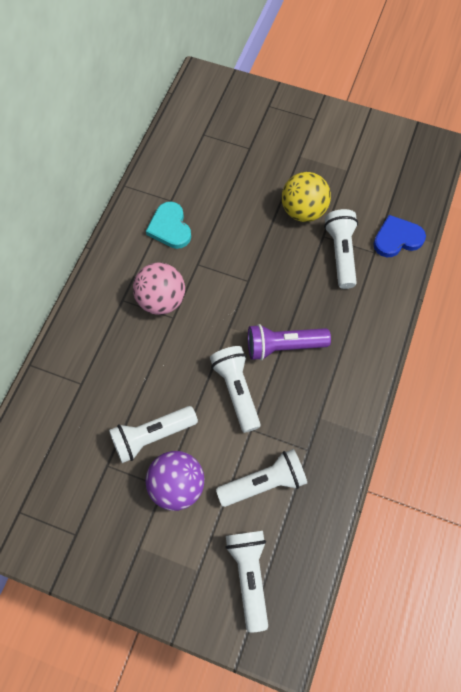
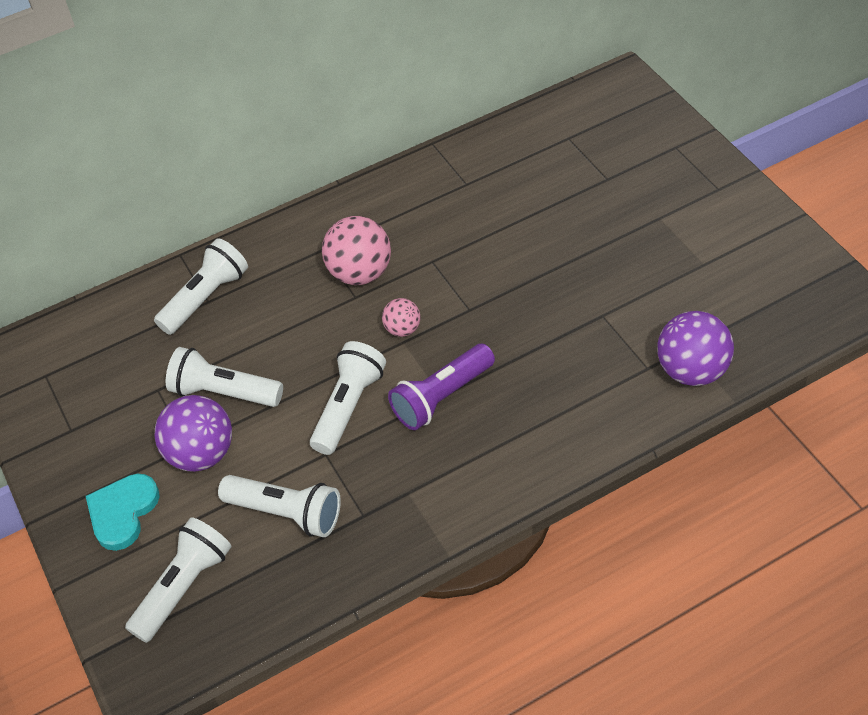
camera: 45 degrees right, 15 degrees down
turquoise heart [146,201,191,249] -> turquoise heart moved to [86,473,160,551]
purple flashlight [248,324,331,360] -> purple flashlight turned 75 degrees counterclockwise [388,344,495,430]
yellow ball [282,172,331,222] -> none
white flashlight [324,209,358,289] -> white flashlight moved to [154,238,248,335]
blue heart [373,215,426,257] -> purple ball [657,311,734,386]
none -> pink ball [382,298,420,337]

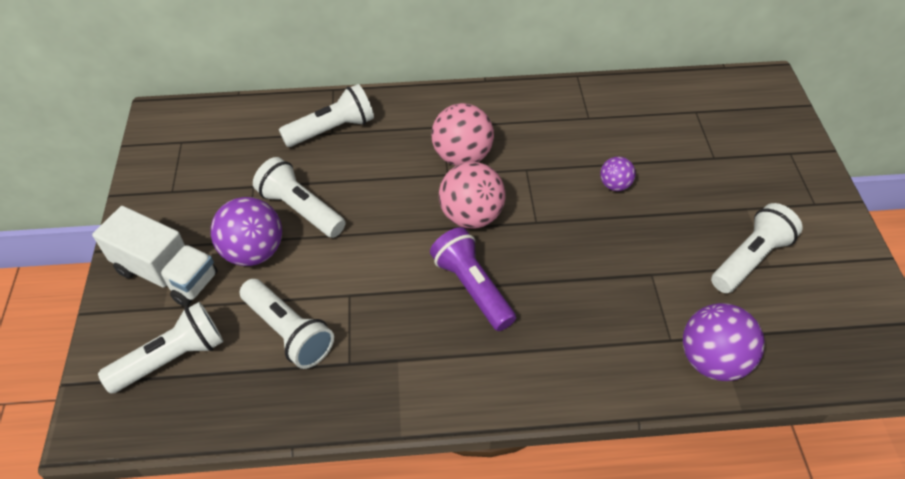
camera: 20 degrees right, 0 degrees up
turquoise heart [86,473,160,551] -> white truck [92,206,217,307]
white flashlight [310,341,386,455] -> white flashlight moved to [711,203,803,293]
pink ball [382,298,420,337] -> pink ball [439,162,505,228], size x1.84
purple flashlight [388,344,495,430] -> purple flashlight turned 75 degrees clockwise [430,227,516,331]
none -> purple ball [600,156,636,191]

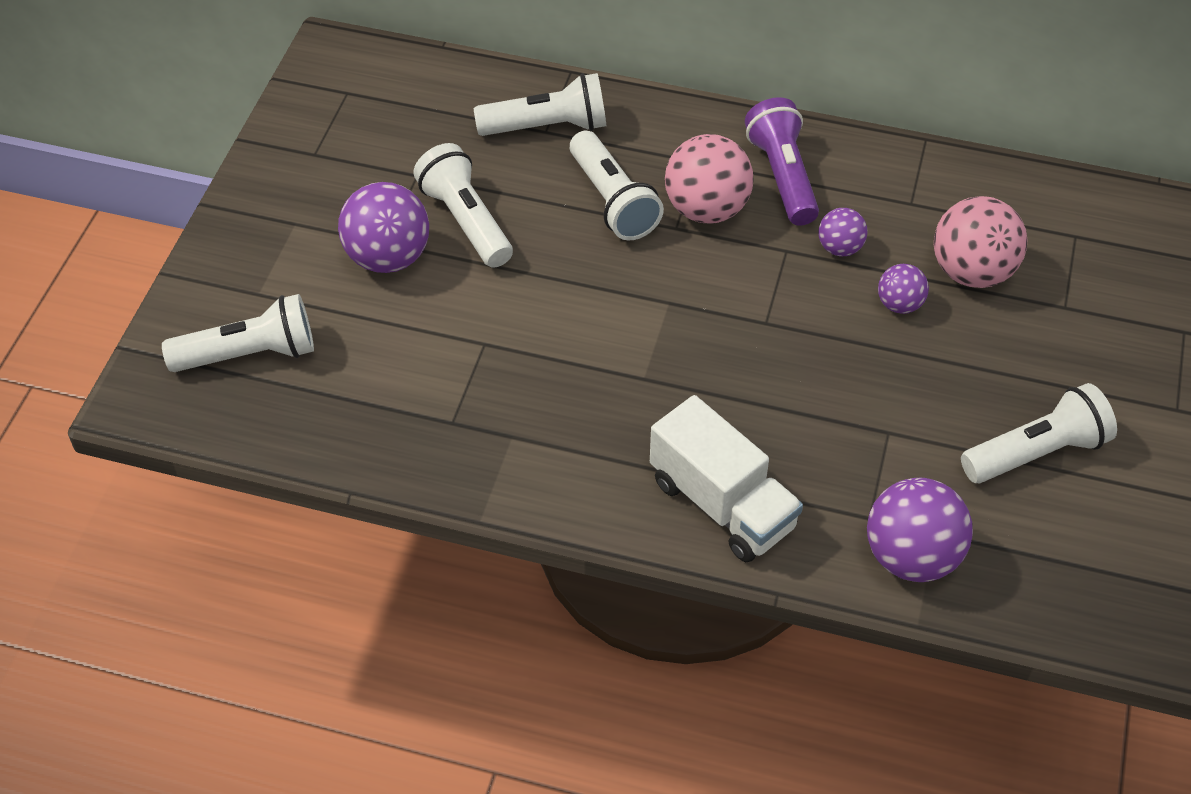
camera: 20 degrees right, 0 degrees up
white truck [92,206,217,307] -> white truck moved to [650,395,803,562]
white flashlight [240,279,334,369] -> white flashlight moved to [570,131,664,241]
purple flashlight [430,227,516,331] -> purple flashlight moved to [745,97,819,226]
pink ball [439,162,505,228] -> pink ball moved to [934,196,1028,288]
none -> purple ball [818,208,868,256]

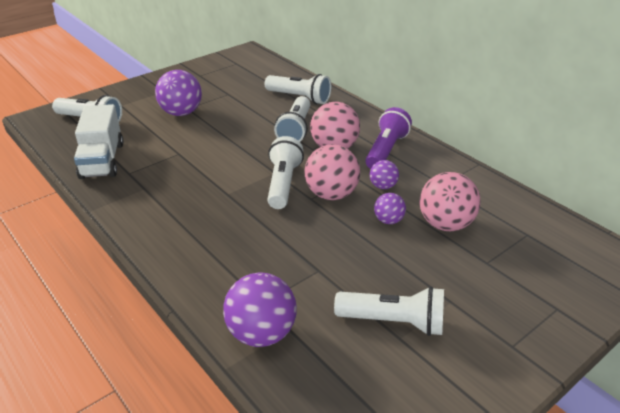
camera: 35 degrees right, 15 degrees down
white flashlight [413,143,513,268] -> white flashlight moved to [267,136,304,209]
white truck [650,395,803,562] -> white truck moved to [74,104,123,179]
none -> pink ball [304,144,360,200]

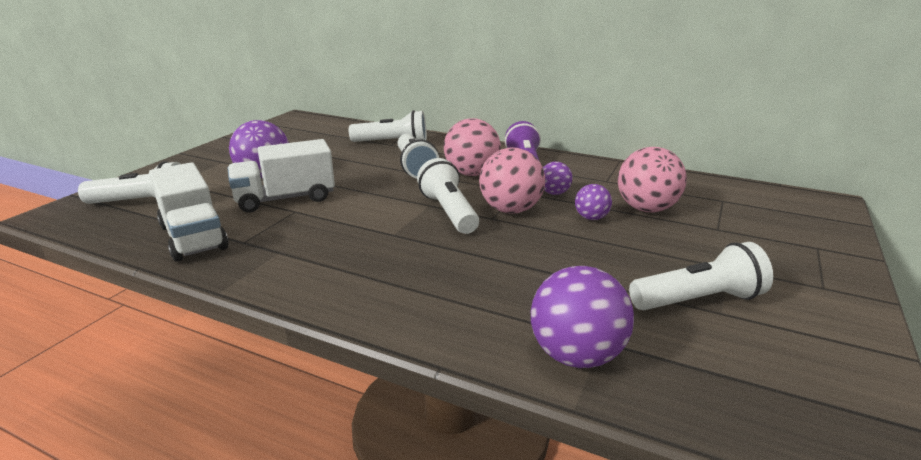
camera: 25 degrees left, 10 degrees down
none -> white truck [227,139,335,213]

